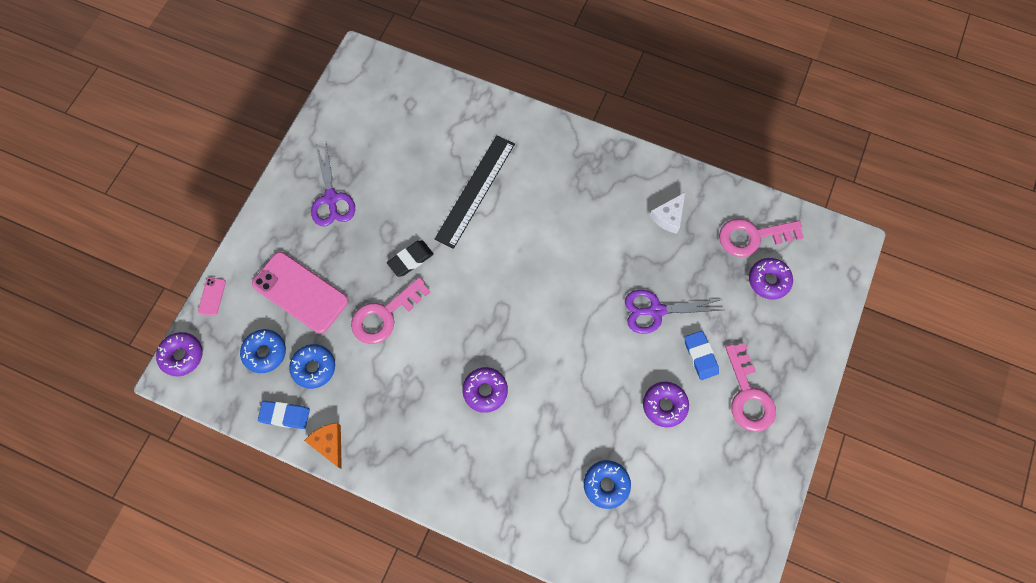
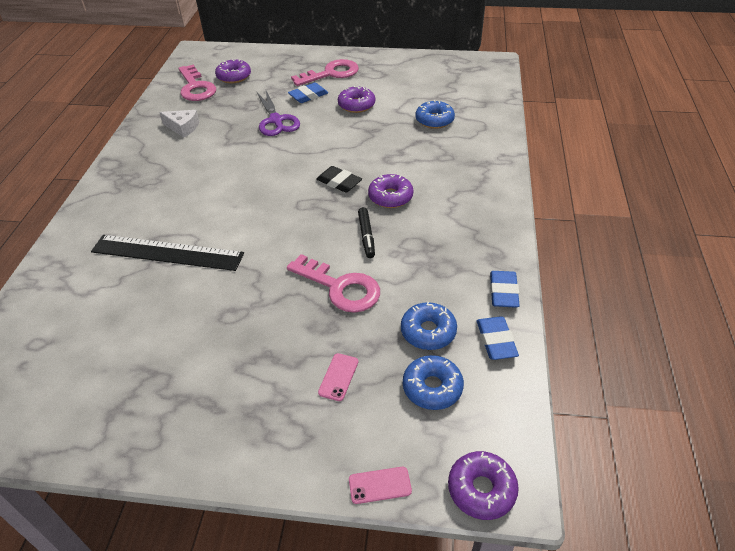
camera: 105 degrees left, 25 degrees down
pink phone [252,252,348,333] -> pink phone [318,353,358,401], size x0.41
orange cheese [304,423,342,469] -> blue eraser [490,271,520,308]
purple scissors [311,143,355,227] -> none
black eraser [387,240,434,277] -> black eraser moved to [316,166,362,193]
none -> black marker [358,207,375,258]

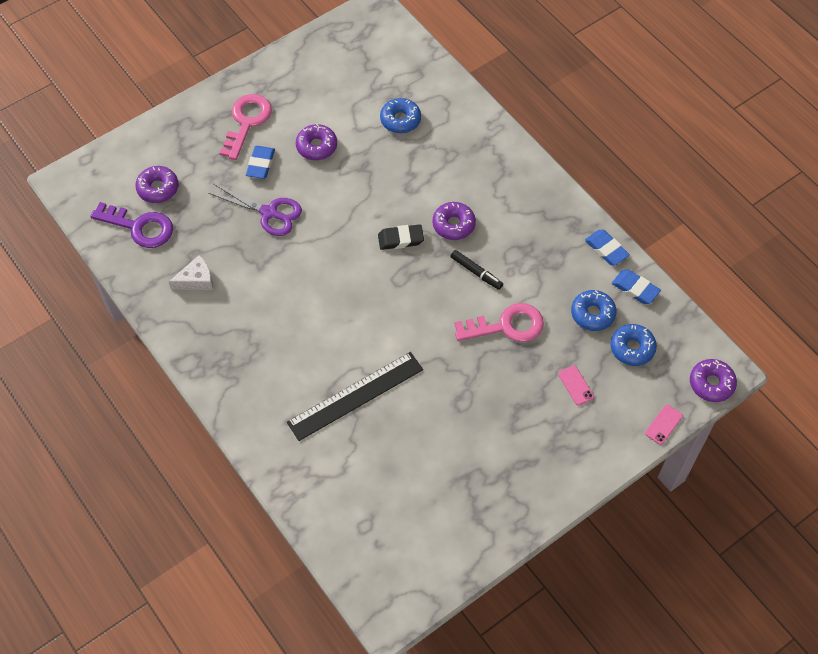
camera: 45 degrees left, 15 degrees up
pink key [179,65,216,101] -> purple key [90,202,173,248]

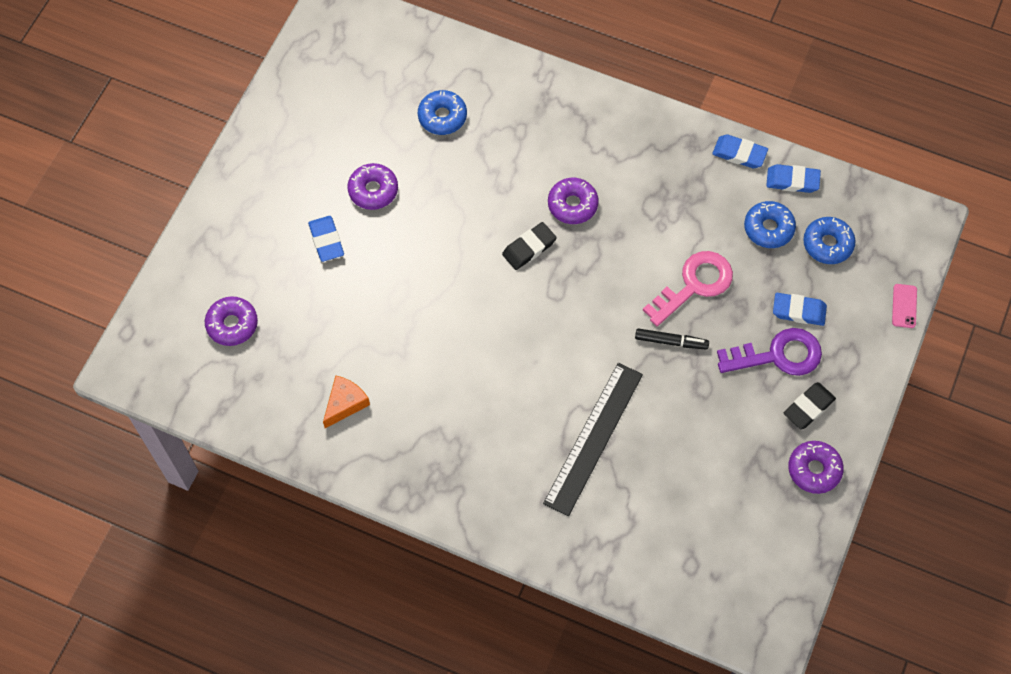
camera: 30 degrees left, 5 degrees up
purple key [90,202,173,248] -> purple key moved to [717,328,822,376]
white cheese [169,255,213,290] -> orange cheese [323,376,370,428]
purple scissors [208,184,302,236] -> none
pink key [220,94,272,160] -> none
black marker [450,250,503,290] -> black marker moved to [635,328,709,350]
pink phone [558,365,594,405] -> blue eraser [773,293,827,326]
purple donut [690,359,737,402] -> purple donut moved to [788,441,844,494]
none -> black eraser [784,382,836,430]

